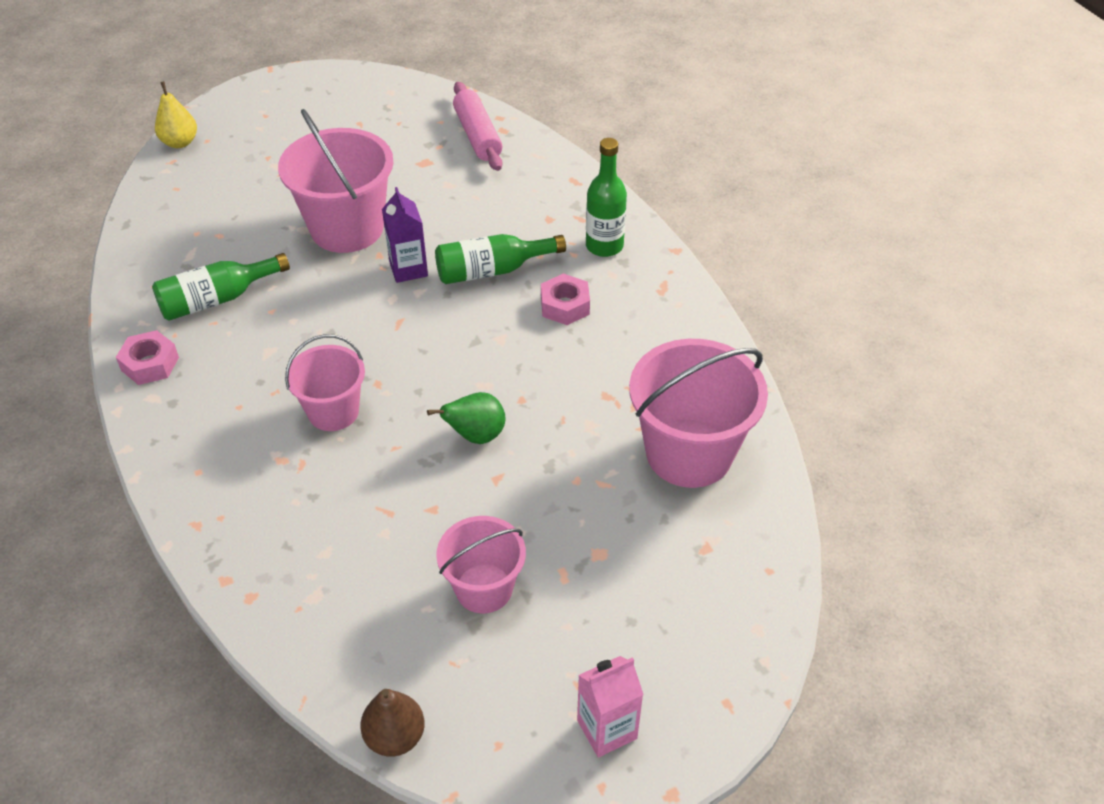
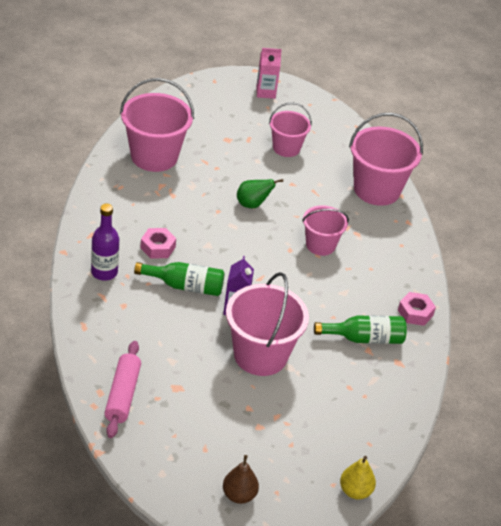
camera: 160 degrees left, 5 degrees down
brown pear [360,689,425,757] -> brown pear moved to [223,455,259,504]
green bottle [586,138,627,257] -> purple bottle [91,204,119,281]
none -> pink bucket [349,113,423,206]

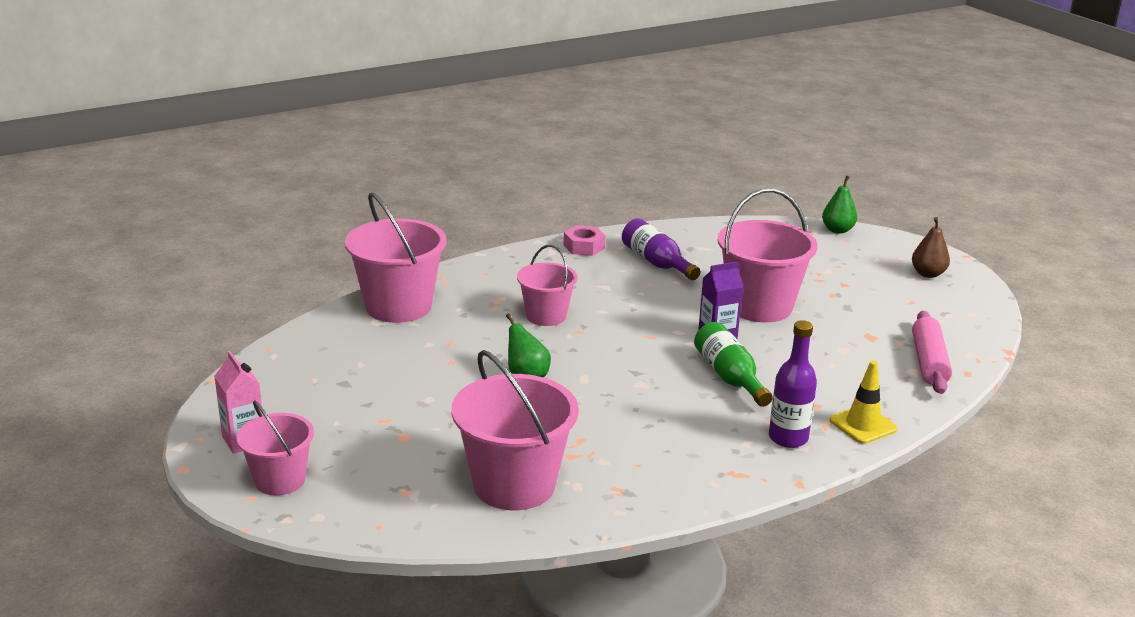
camera: 115 degrees left, 15 degrees down
pink rolling pin [104,341,141,438] -> pink rolling pin turned 60 degrees counterclockwise [912,311,952,394]
pink nut [140,228,176,259] -> none
pink bucket [269,102,312,157] -> pink bucket moved to [236,400,314,496]
green bottle [314,315,407,344] -> purple bottle [622,218,700,280]
yellow pear [340,456,376,499] -> green pear [822,176,857,234]
none -> yellow traffic cone [830,361,898,444]

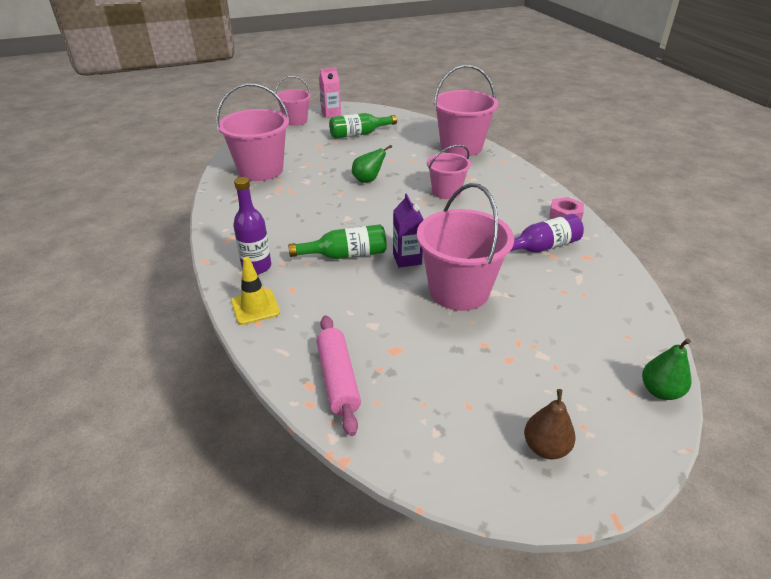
camera: 100 degrees right, 10 degrees up
pink rolling pin [912,311,952,394] -> pink rolling pin turned 60 degrees clockwise [316,315,361,436]
none -> green bottle [329,113,397,139]

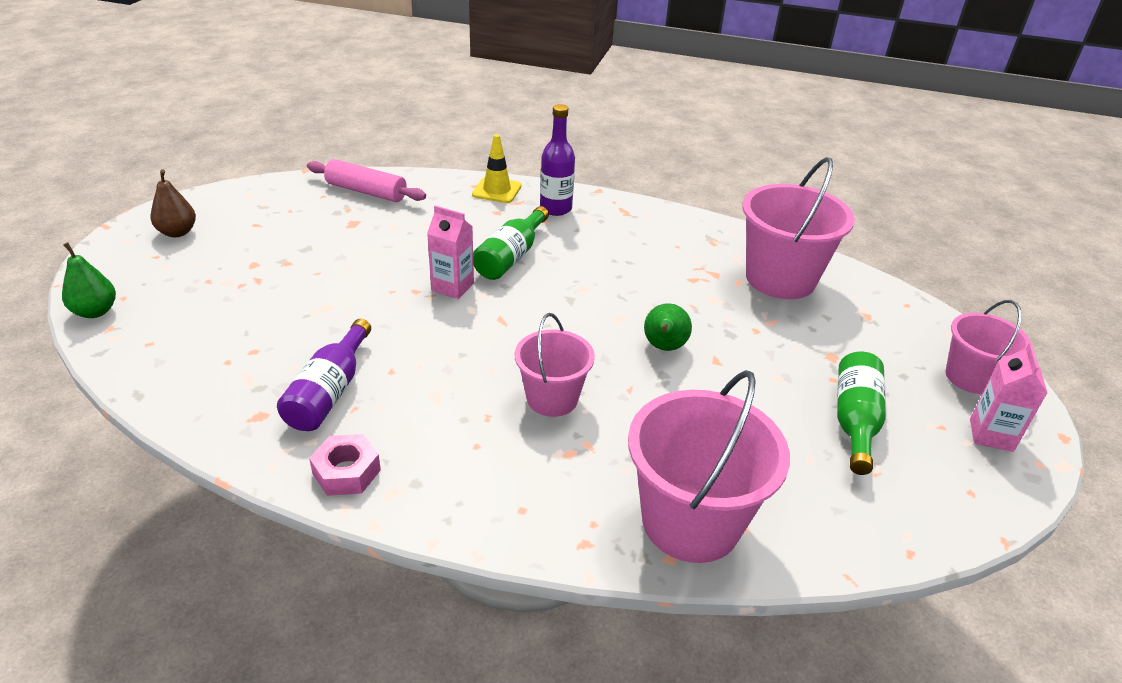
camera: 125 degrees right, 0 degrees up
purple carton [393,193,424,268] -> pink carton [427,205,474,299]
pink bucket [417,183,514,311] -> none

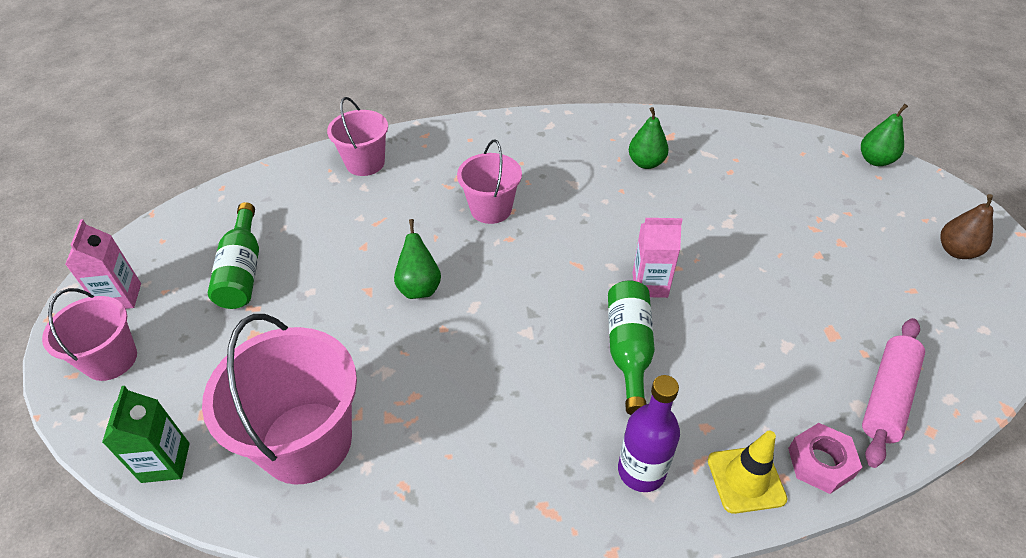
camera: 160 degrees right, 10 degrees up
purple bottle [277,319,371,431] -> green pear [629,107,669,169]
pink rolling pin [307,159,426,202] -> pink rolling pin turned 60 degrees counterclockwise [862,318,925,468]
pink nut [309,434,381,496] -> pink nut moved to [788,423,862,494]
pink bucket [628,370,790,563] -> pink bucket [327,97,388,176], size x0.60
none -> green carton [102,386,190,483]

